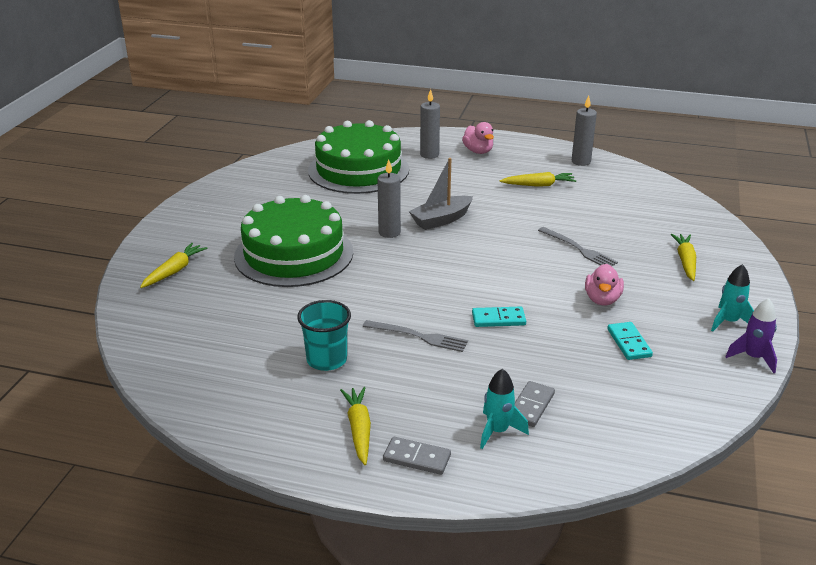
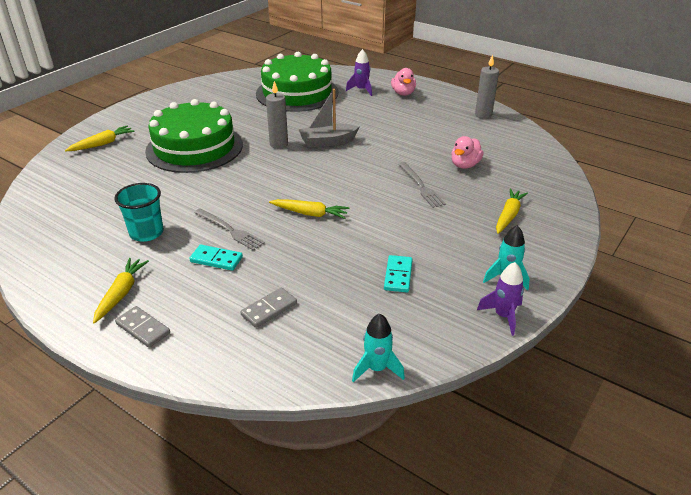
camera: 20 degrees right, 5 degrees up
grey candle [420,89,440,159] -> purple rocket [346,49,372,96]
turquoise domino [472,307,526,327] -> turquoise domino moved to [189,245,243,271]
turquoise rocket [480,368,529,449] -> turquoise rocket moved to [352,313,405,382]
yellow carrot [500,172,576,187] -> yellow carrot moved to [269,199,349,219]
pink duck [585,264,624,305] -> pink duck moved to [451,136,484,169]

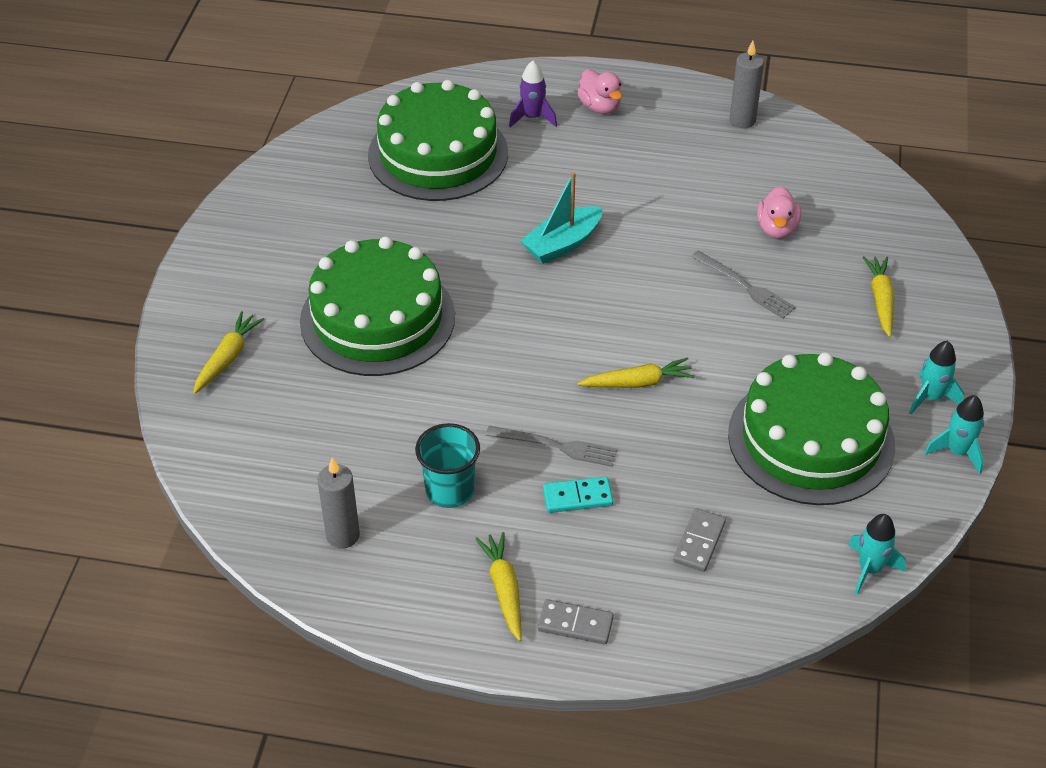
camera: 25 degrees left, 10 degrees up
grey candle [266,81,288,149] -> grey candle moved to [317,458,360,549]
grey boat [299,89,359,147] -> turquoise boat [521,172,603,264]
turquoise domino [384,255,413,292] -> green cake [728,352,895,505]
purple rocket [477,262,524,336] -> turquoise rocket [925,395,984,474]

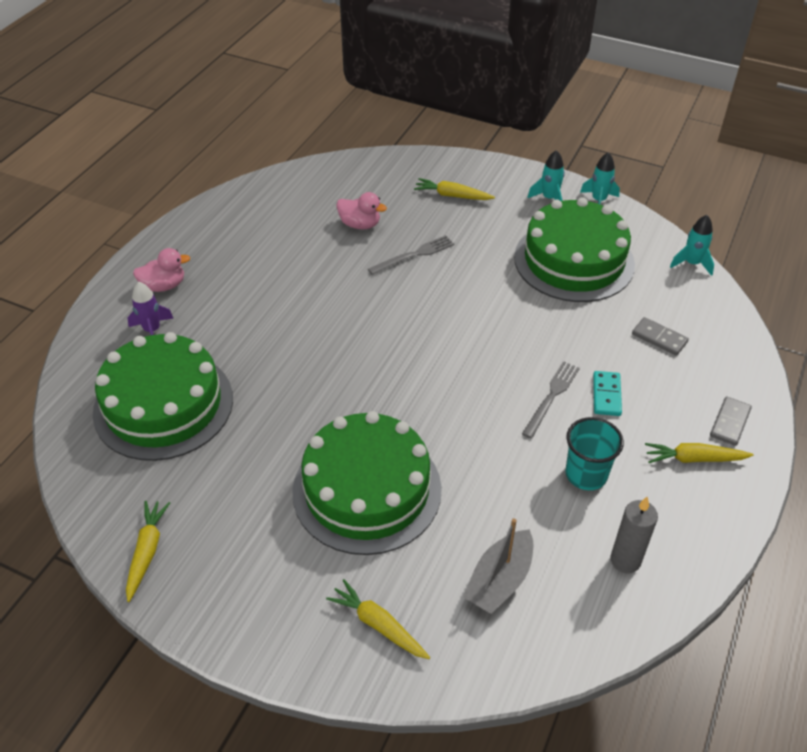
camera: 75 degrees left, 0 degrees up
turquoise boat [521,172,603,264] -> none
yellow carrot [577,358,695,388] -> yellow carrot moved to [126,501,170,602]
grey candle [729,41,764,128] -> none
none -> grey boat [463,518,533,614]

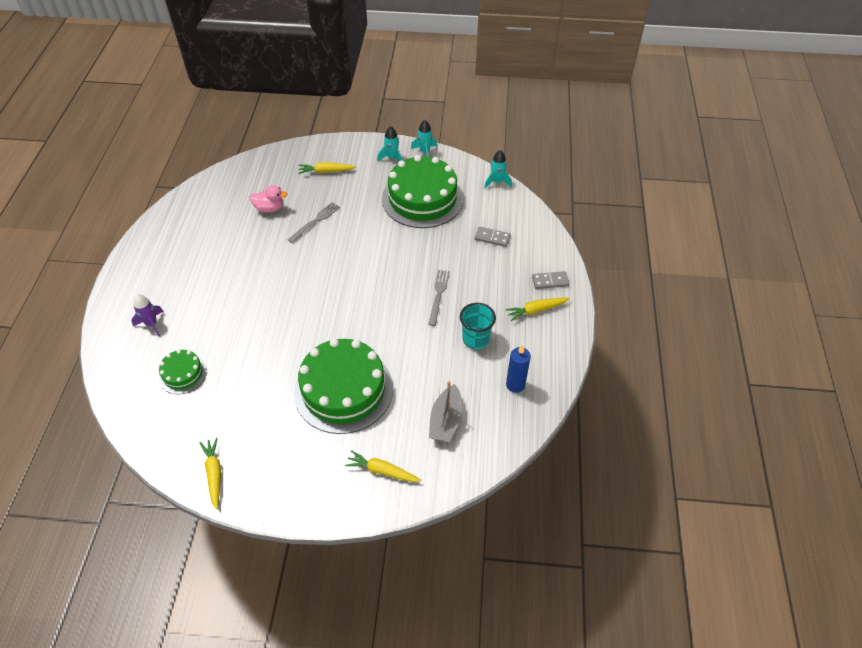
camera: 20 degrees left, 5 degrees up
green cake [93,332,233,461] -> green cake [159,349,207,394], size x0.48
pink duck [133,248,190,292] -> none
turquoise domino [593,371,622,416] -> none
grey candle [610,497,658,573] -> blue candle [506,345,531,393]
grey domino [710,396,752,446] -> grey domino turned 75 degrees clockwise [532,271,570,289]

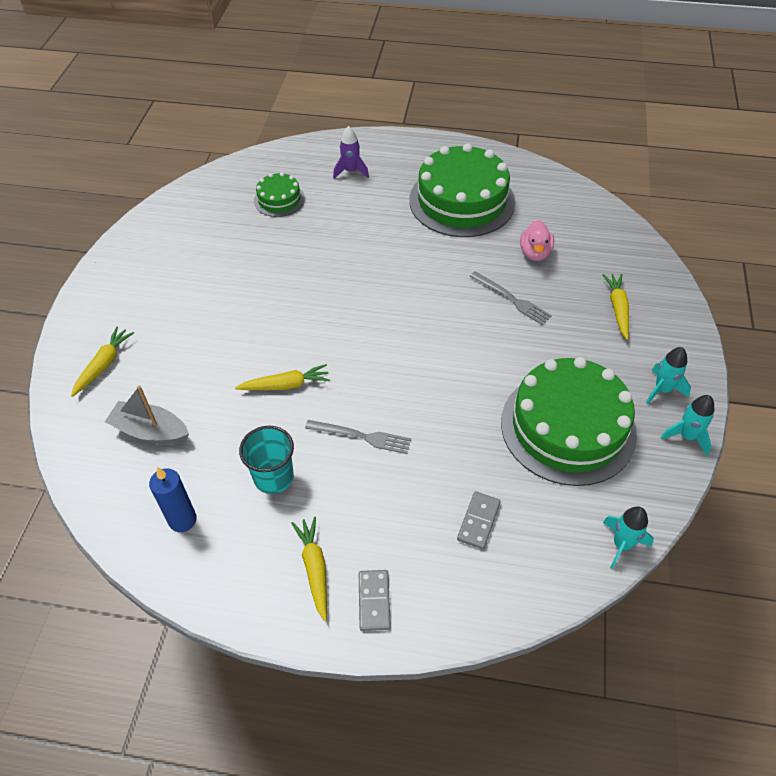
camera: 95 degrees right, 0 degrees up
yellow carrot [199,438,221,510] -> yellow carrot moved to [235,364,330,390]
green cake [294,338,393,434] -> green cake moved to [409,143,515,237]

